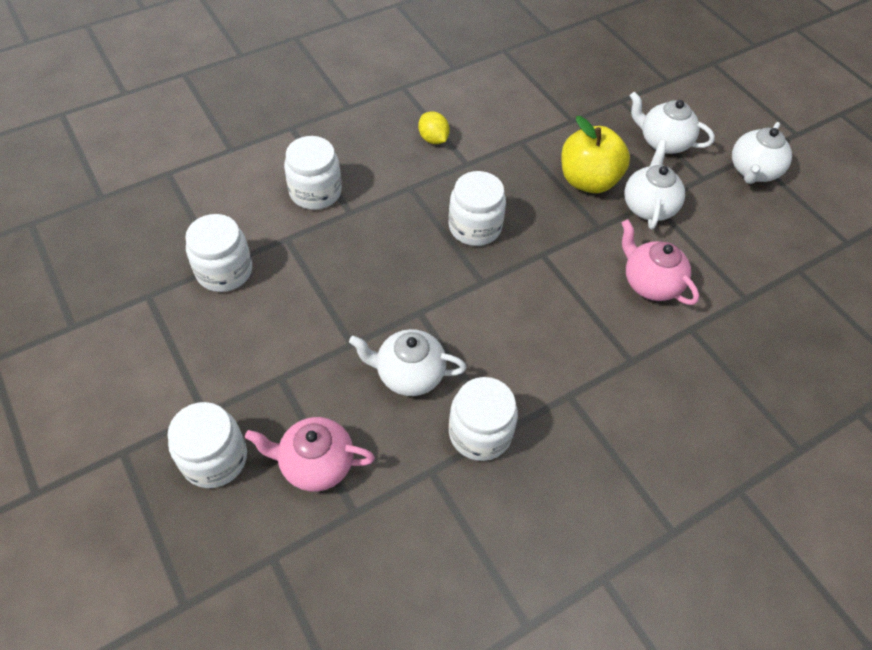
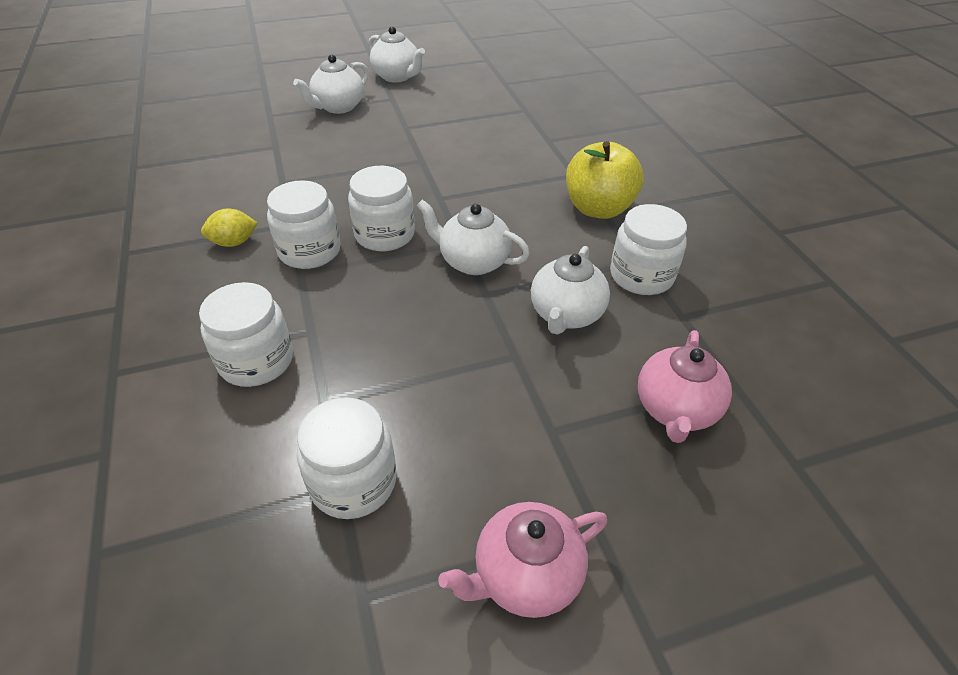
camera: 75 degrees left, 10 degrees down
white jar [167,402,247,488] -> white jar moved to [267,180,341,269]
yellow apple [561,116,630,193] -> yellow apple moved to [566,141,644,219]
pink teapot [622,219,699,305] -> pink teapot moved to [438,502,607,618]
white teapot [624,140,685,229] -> white teapot moved to [417,200,530,275]

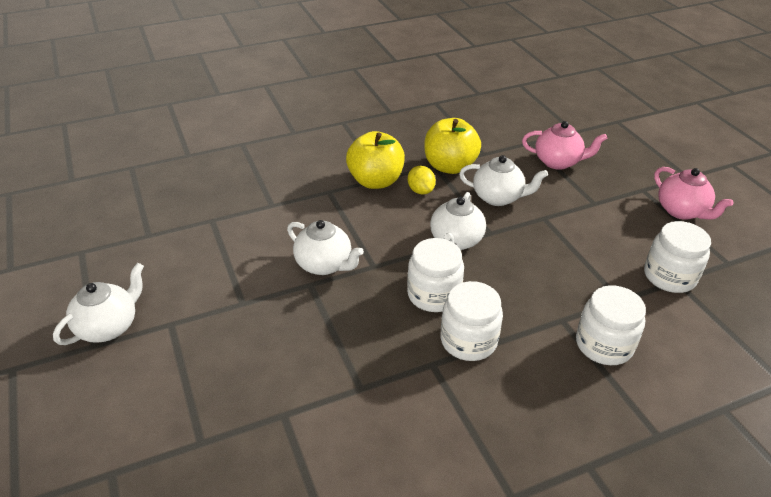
camera: 95 degrees left, 5 degrees down
yellow lemon [201,208,258,247] -> yellow lemon moved to [408,166,436,195]
white teapot [293,54,369,114] -> white teapot moved to [287,220,364,275]
white jar [610,204,687,295] -> yellow apple [425,118,481,174]

